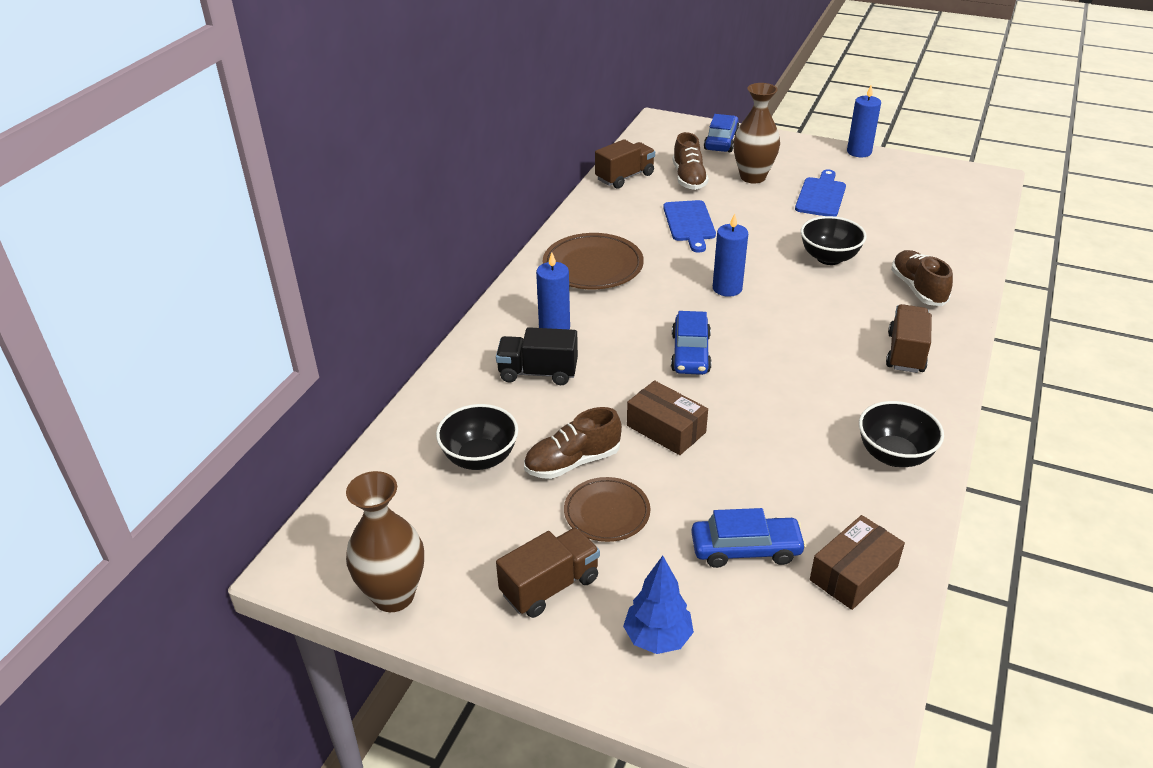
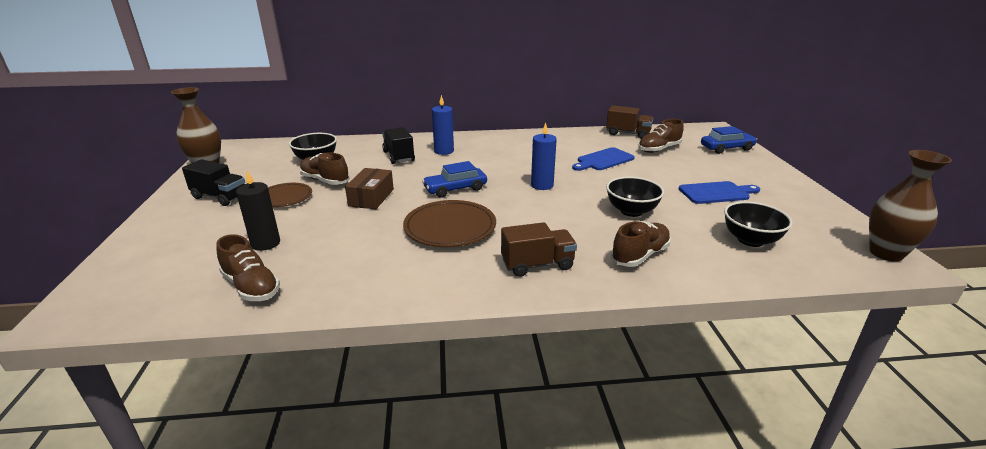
camera: 60 degrees right, 10 degrees down
brown truck [496,527,600,618] -> black truck [182,159,245,206]
brown plate [543,233,644,289] -> brown plate moved to [403,200,496,247]
blue tree [623,556,694,654] -> none
blue car [691,508,806,568] -> black candle [236,171,280,251]
brown vase [734,83,780,183] -> brown vase moved to [869,150,952,262]
brown box [810,515,905,610] -> brown shoe [216,234,280,301]
blue candle [847,85,881,157] -> none
black bowl [859,401,944,467] -> black bowl moved to [724,201,793,247]

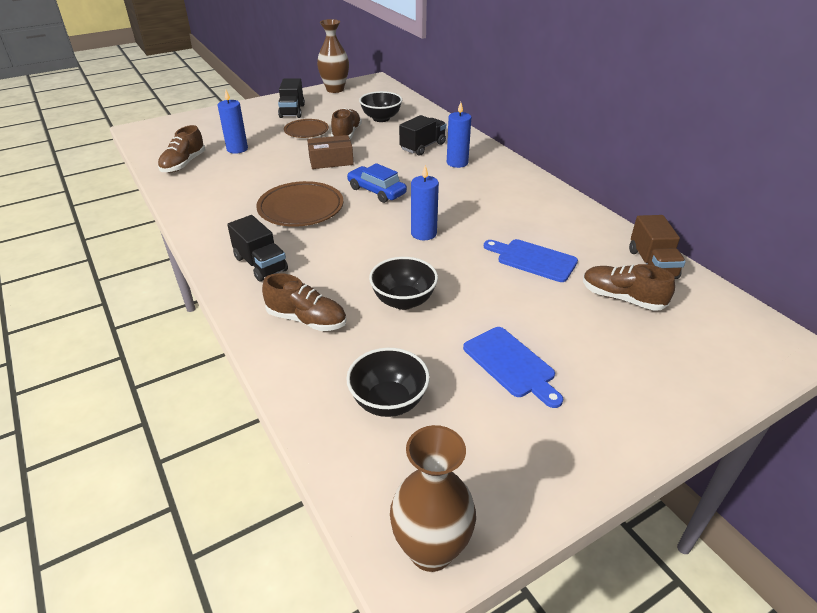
camera: 65 degrees right, 10 degrees up
black candle [236,171,280,251] -> blue candle [218,90,248,154]
brown truck [501,222,577,277] -> black truck [227,215,288,281]
blue car [701,126,757,154] -> none

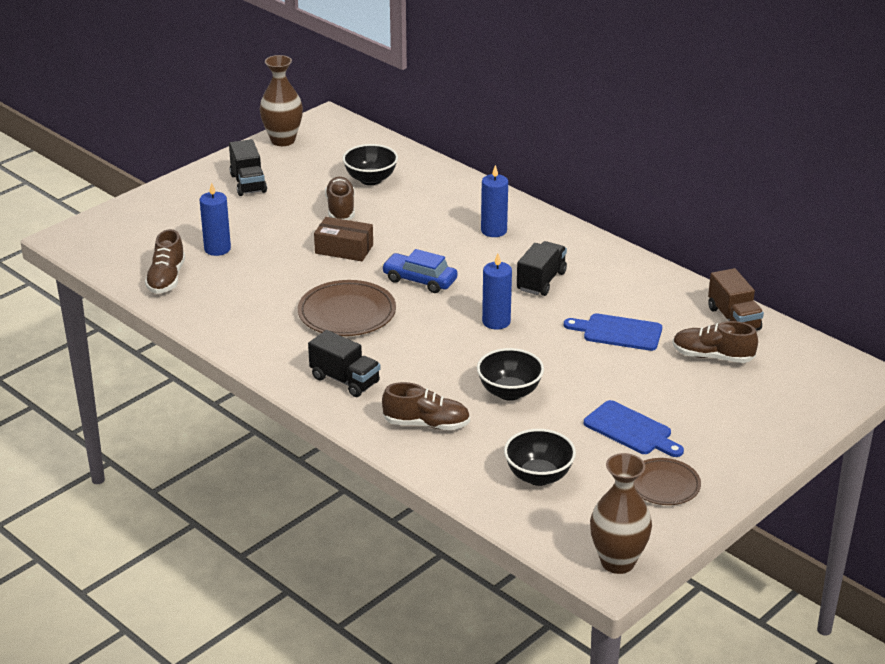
camera: 15 degrees left, 5 degrees down
brown plate [284,119,329,138] -> brown plate moved to [634,458,701,505]
brown box [307,135,354,169] -> brown box turned 45 degrees clockwise [314,217,373,261]
black truck [399,115,446,156] -> black truck moved to [517,241,567,296]

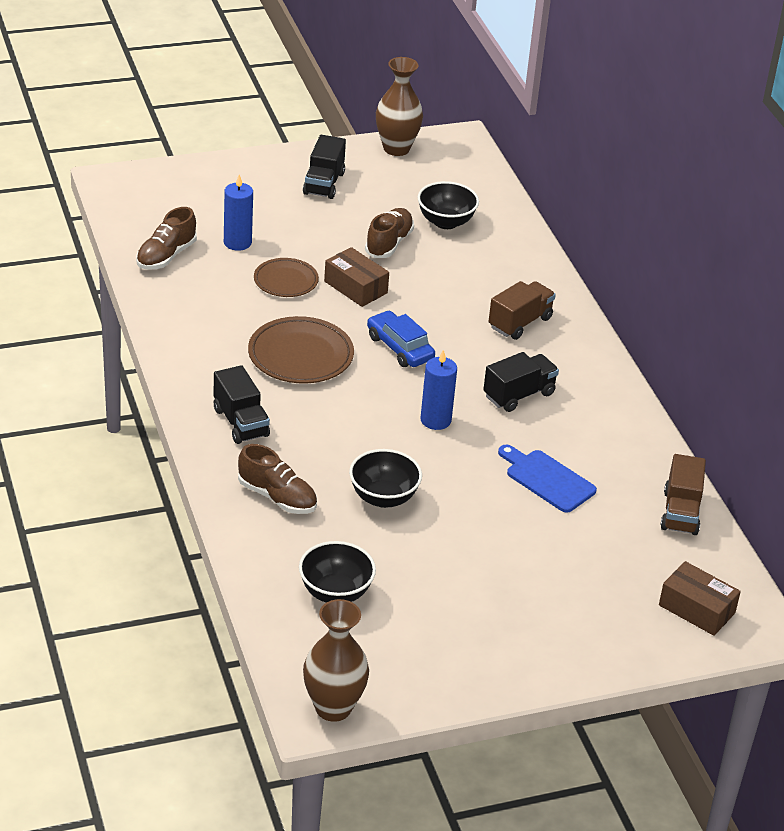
camera: 25 degrees right, 5 degrees up
blue candle [481,165,508,237] -> brown truck [489,281,556,340]
blue cutting board [584,400,684,457] -> none
brown plate [634,458,701,505] -> brown plate moved to [254,258,319,297]
brown shoe [673,321,758,363] -> none
none -> brown box [659,561,741,636]

